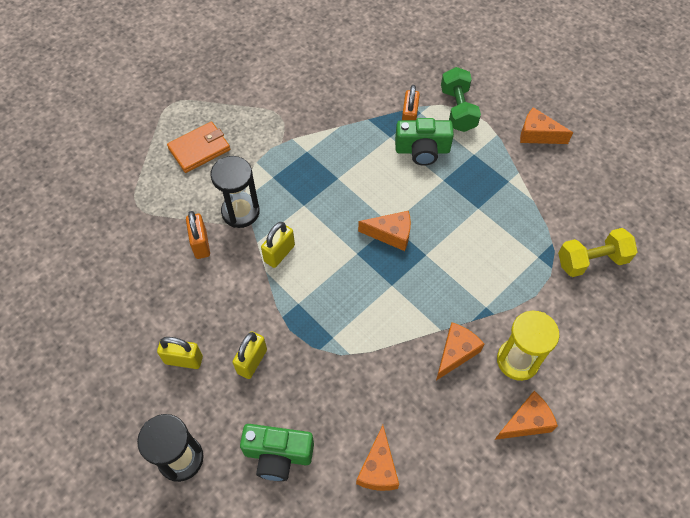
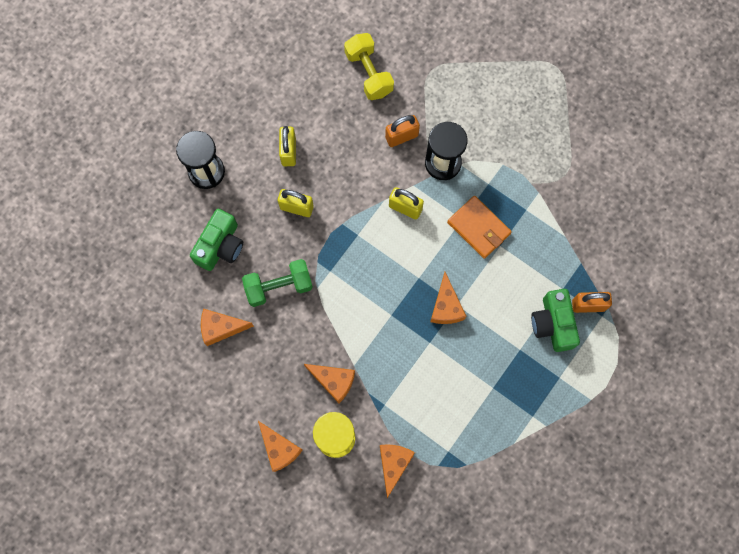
camera: 80 degrees right, 15 degrees up
orange wallet [167,122,230,173] -> orange wallet moved to [447,196,512,259]
green camera [240,424,314,481] -> green camera turned 150 degrees counterclockwise [190,209,243,271]
green dumbbell [441,67,481,132] -> green dumbbell moved to [242,259,313,307]
orange cheese [520,107,573,144] -> orange cheese moved to [380,444,415,498]
yellow dumbbell [558,228,637,277] -> yellow dumbbell moved to [344,33,394,100]

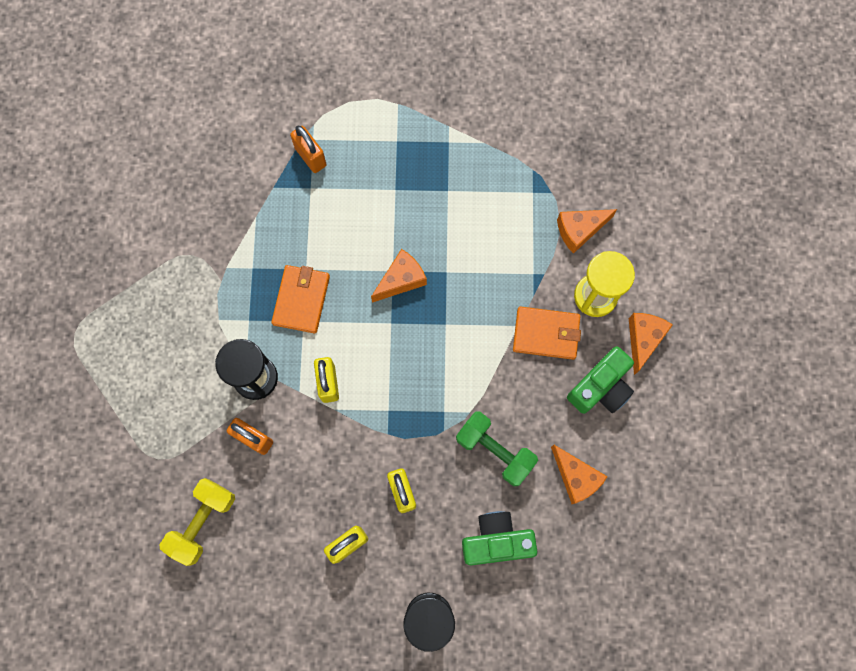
camera: 125 degrees left, 0 degrees up
orange cheese [304,364,355,403] -> orange wallet [513,306,581,360]
green camera [531,289,580,352] -> green camera moved to [567,346,634,414]

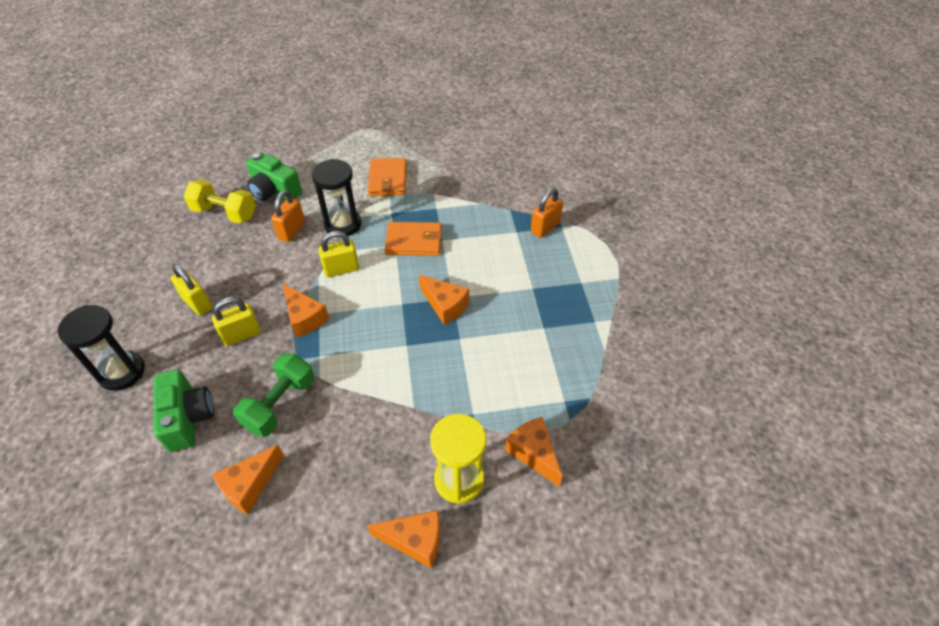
camera: 80 degrees right, 25 degrees down
orange wallet [513,306,581,360] -> orange wallet moved to [368,158,406,196]
green camera [567,346,634,414] -> green camera moved to [246,152,302,201]
none -> orange cheese [282,283,329,338]

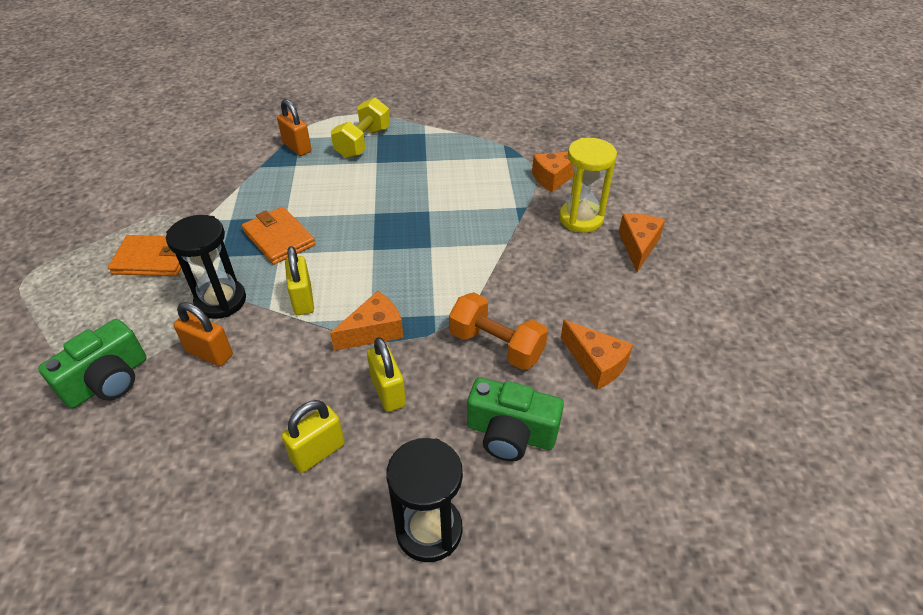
camera: 85 degrees left, 5 degrees down
green camera [154,370,214,452] -> green camera turned 150 degrees counterclockwise [467,378,564,461]
yellow dumbbell [183,179,256,223] -> yellow dumbbell moved to [331,98,390,158]
green dumbbell [233,353,314,437] -> orange dumbbell [449,292,548,370]
orange wallet [385,222,442,256] -> orange wallet turned 45 degrees counterclockwise [242,207,315,265]
orange cheese [419,274,469,325] -> none

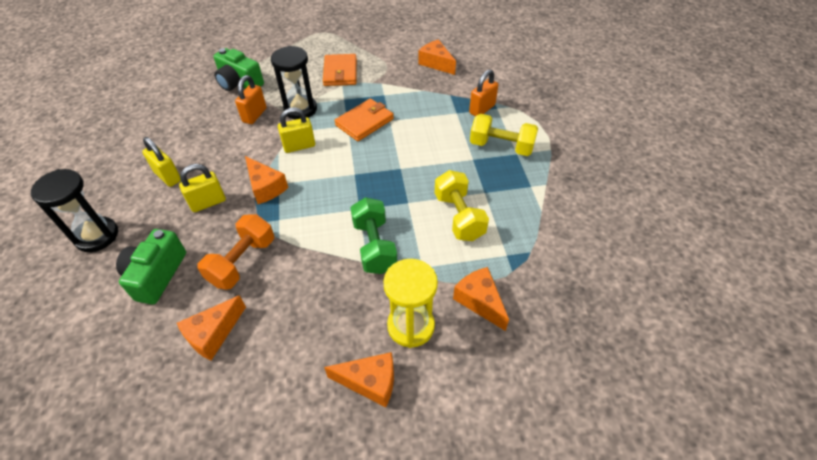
camera: 85 degrees right, 5 degrees up
none -> green dumbbell [350,197,397,274]
none -> orange cheese [419,40,456,75]
none -> yellow dumbbell [435,170,489,241]

